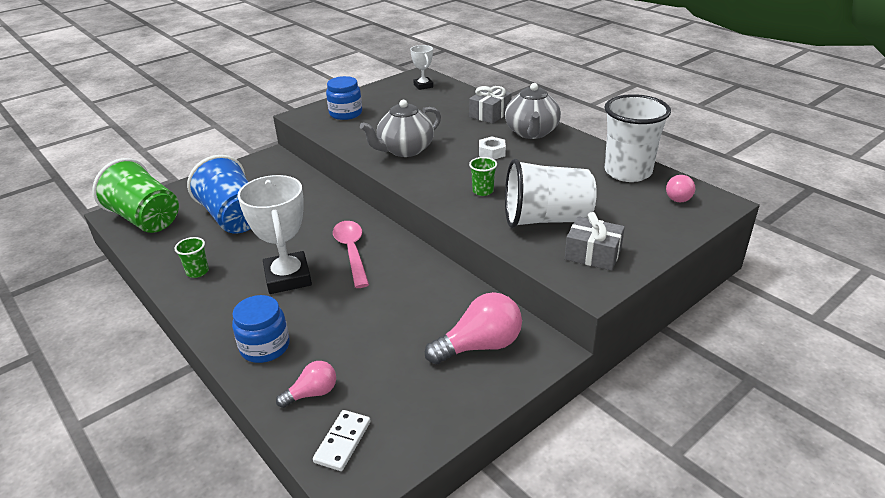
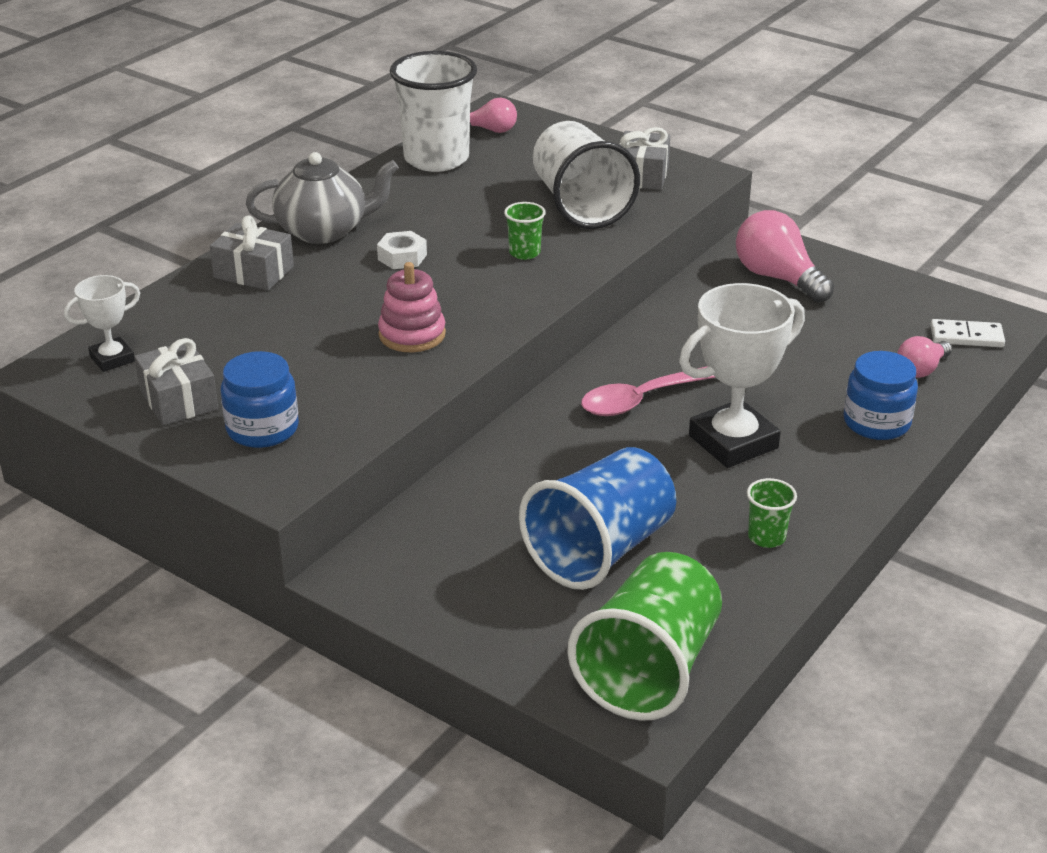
camera: 105 degrees left, 0 degrees up
pink light bulb [276,361,336,408] -> pink light bulb turned 90 degrees counterclockwise [897,336,952,378]
grey teapot [360,100,441,157] -> pink stacking toy [378,262,446,352]
none -> grey gift [134,338,218,426]

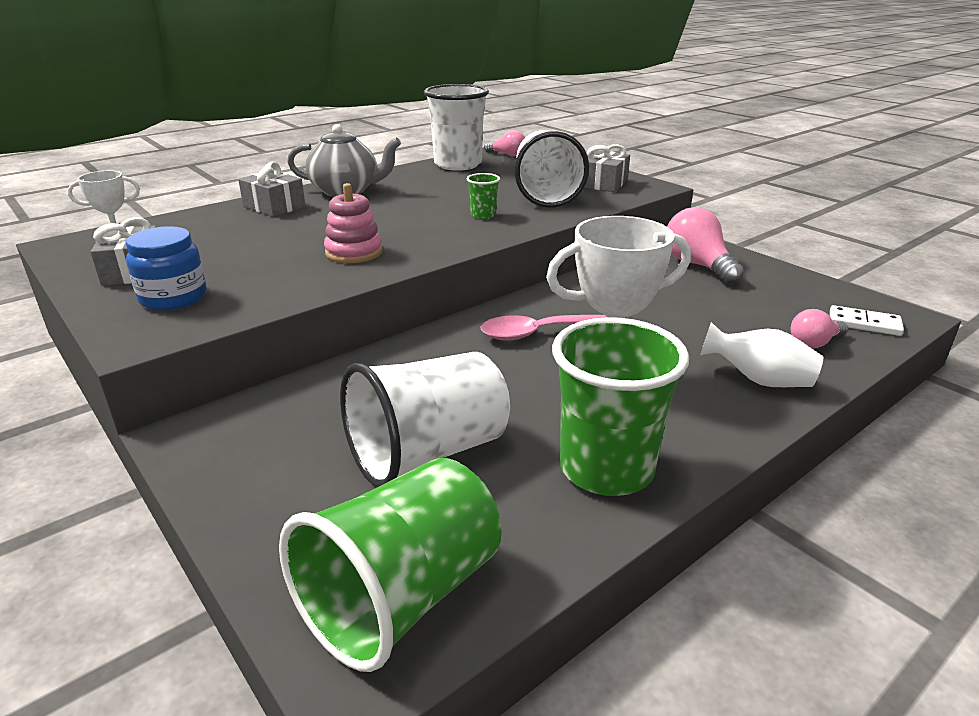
camera: 15 degrees right, 5 degrees down
white nut [377,231,427,269] -> none
blue cup [519,447,676,590] -> white cup [340,352,510,487]
green cup [747,478,797,548] -> green cup [552,317,689,496], size x2.29
blue jar [843,351,918,440] -> white vase [700,322,823,387]

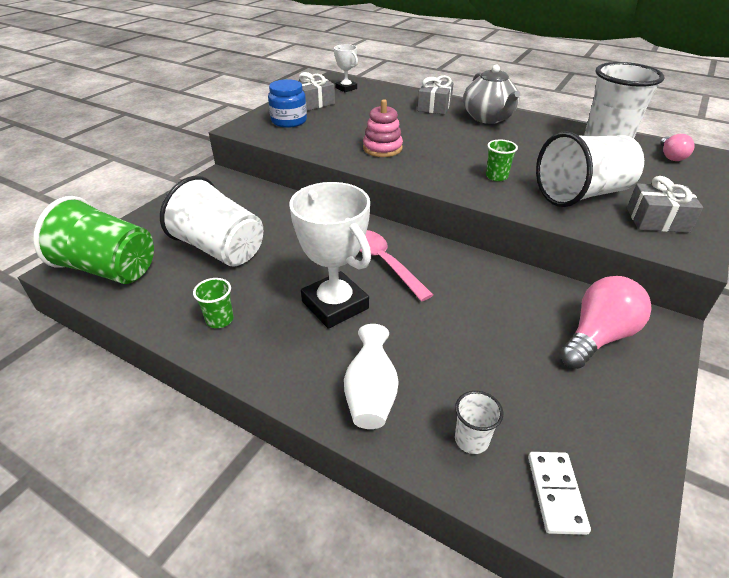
camera: 70 degrees right, 10 degrees up
green cup [552,317,689,496] -> green cup [193,278,234,328], size x0.44
pink light bulb [791,309,848,349] -> white cup [455,391,503,454]

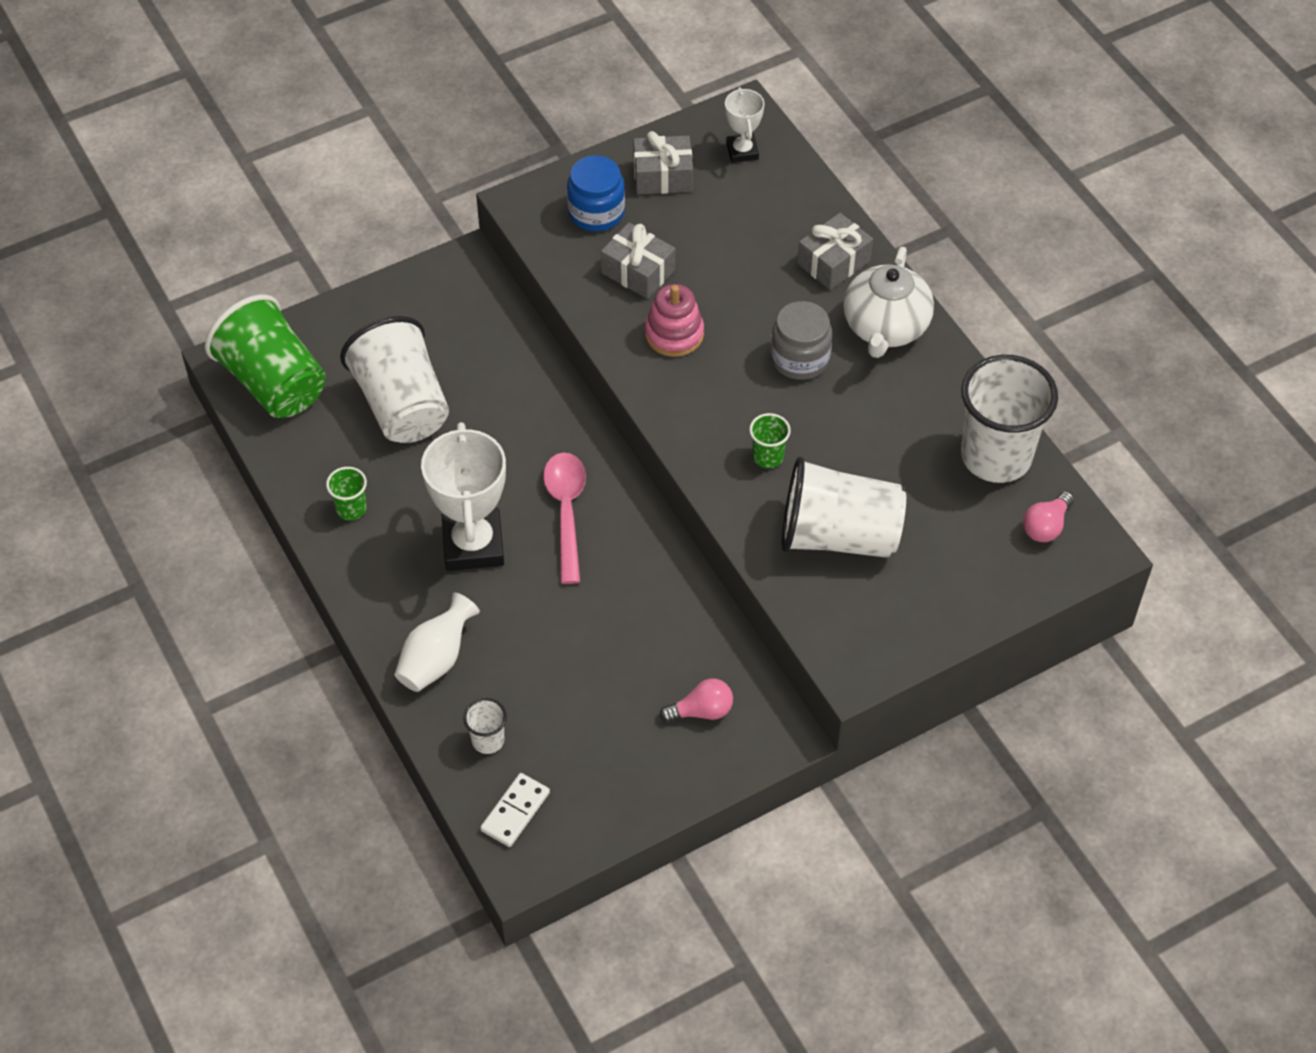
camera: 30 degrees right, 15 degrees up
grey teapot [463,65,521,124] -> white teapot [843,247,934,358]
pink light bulb [560,276,652,369] -> pink light bulb [659,679,733,722], size x0.58
grey gift [627,176,703,233] -> grey gift moved to [601,223,675,299]
none -> grey jar [771,301,832,380]

